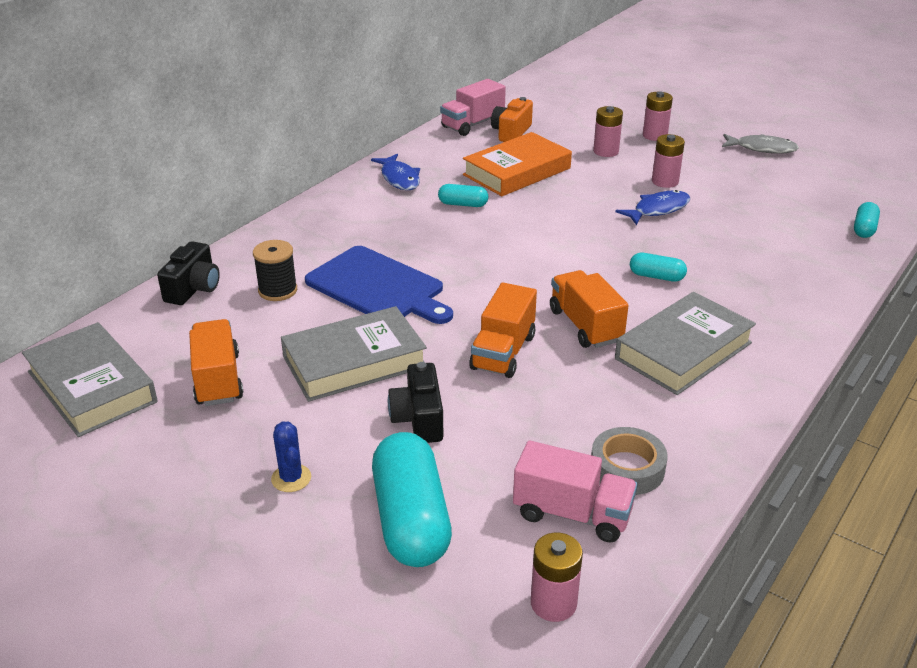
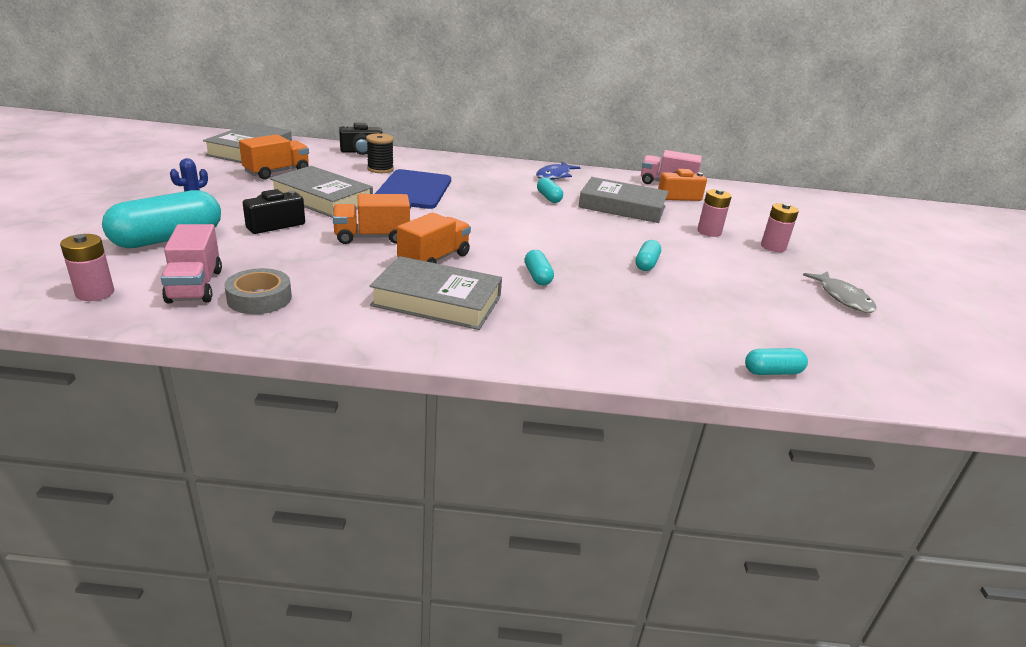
camera: 55 degrees right, 5 degrees down
orange book [463,132,572,196] -> grey book [578,177,668,223]
blue fish [615,190,690,225] -> turquoise capsule [635,240,661,271]
pink battery [652,134,685,188] -> none

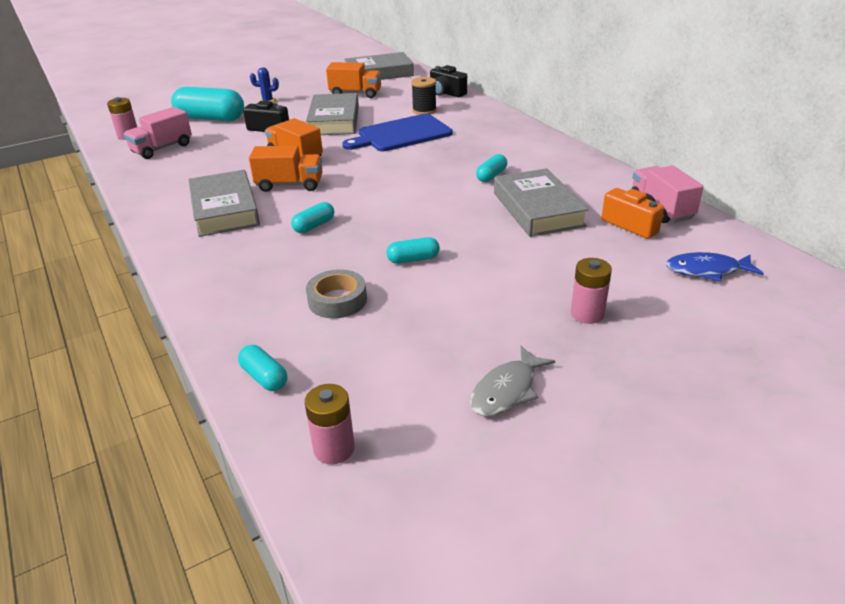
camera: 60 degrees right, 5 degrees up
grey tape [225,268,292,314] -> grey tape moved to [306,269,367,318]
blue fish [536,162,581,180] -> blue fish moved to [666,252,764,282]
pink battery [698,189,732,237] -> pink battery moved to [305,384,355,464]

